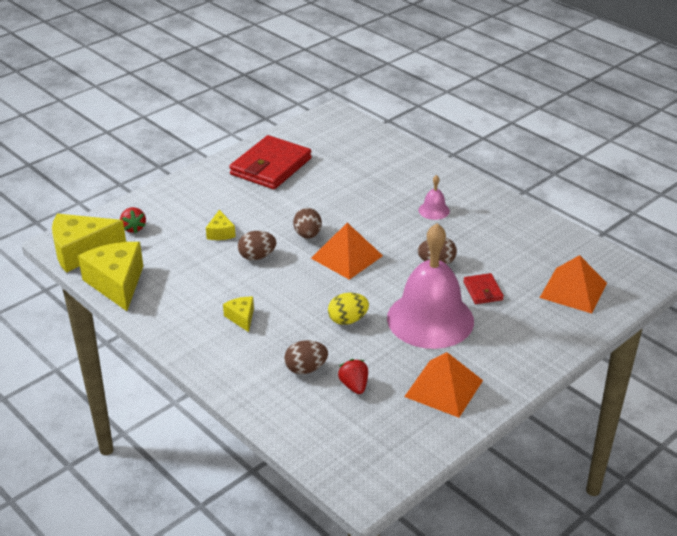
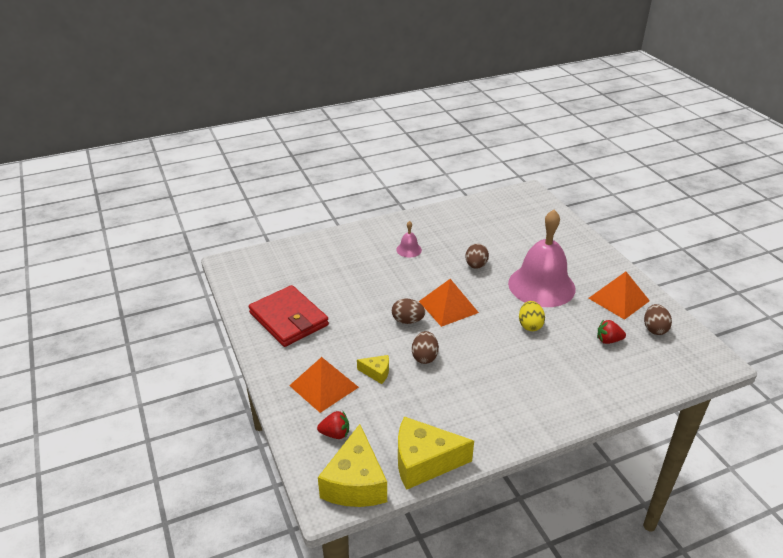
camera: 70 degrees left, 0 degrees up
yellow cheese [223,297,254,332] -> none
brown egg [284,340,328,374] -> brown egg moved to [644,304,672,335]
red wallet [463,273,504,304] -> none
orange pyramid [540,255,607,313] -> orange pyramid moved to [289,357,359,413]

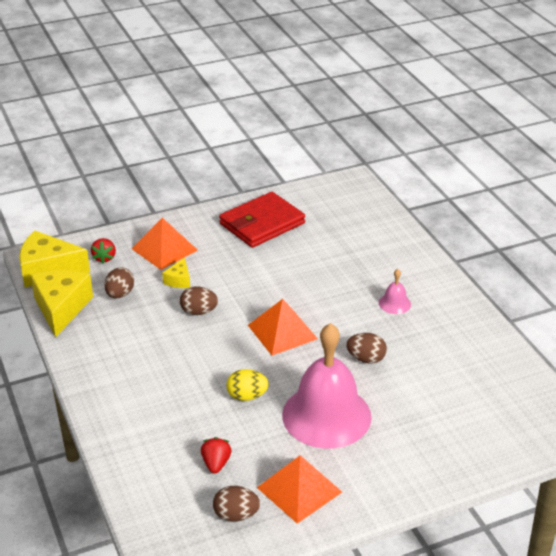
camera: 90 degrees right, 0 degrees up
brown egg [392,298,425,324] -> brown egg moved to [104,267,134,298]

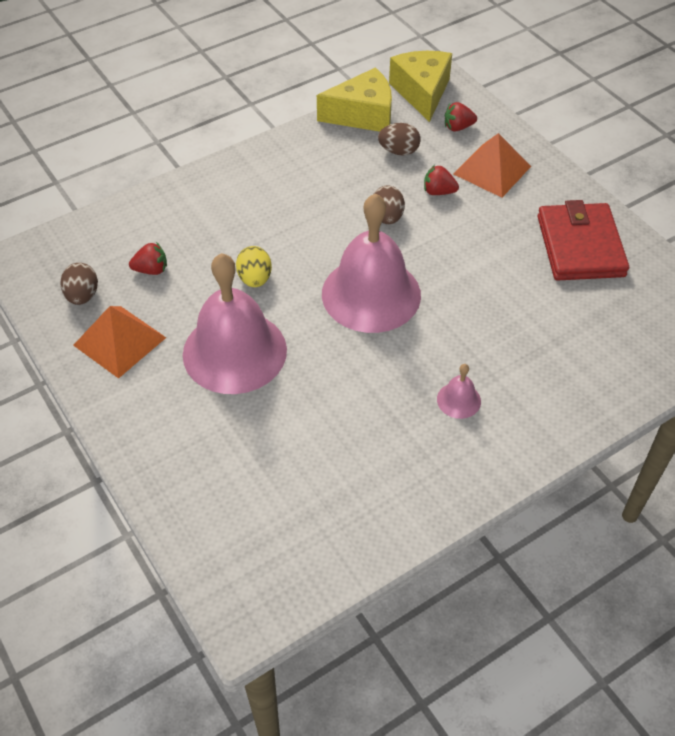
camera: 80 degrees right, 15 degrees up
yellow cheese [162,257,190,288] -> red strawberry [424,165,459,195]
red wallet [219,192,305,248] -> red wallet turned 45 degrees clockwise [537,200,629,281]
orange pyramid [248,299,318,355] -> pink bell [322,193,421,333]
brown egg [346,333,387,363] -> none

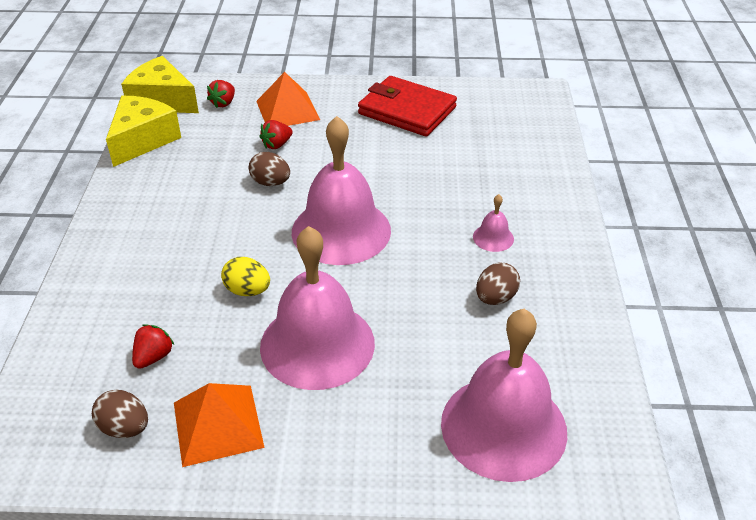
camera: 55 degrees left, 10 degrees down
brown egg [378,123,420,156] -> brown egg moved to [476,262,520,305]
none -> pink bell [441,309,567,482]

